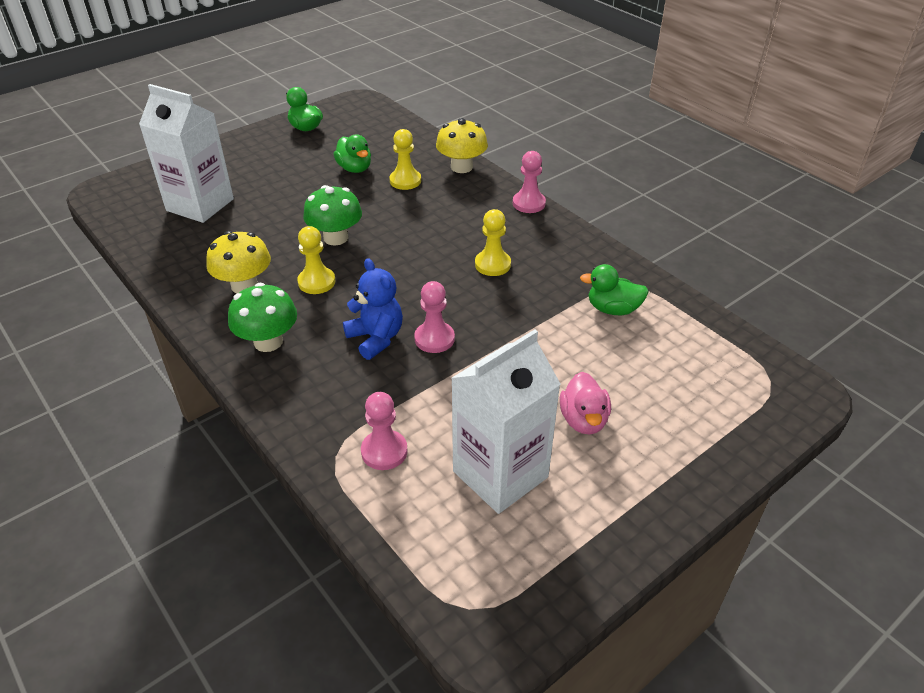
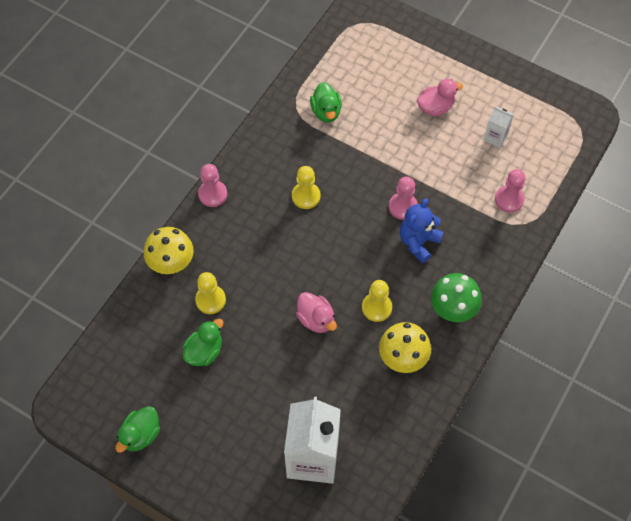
camera: 110 degrees left, 20 degrees up
green mushroom [303,185,362,246] -> pink duck [296,292,337,333]
white carton [451,329,560,514] -> white carton [484,107,514,148], size x0.46

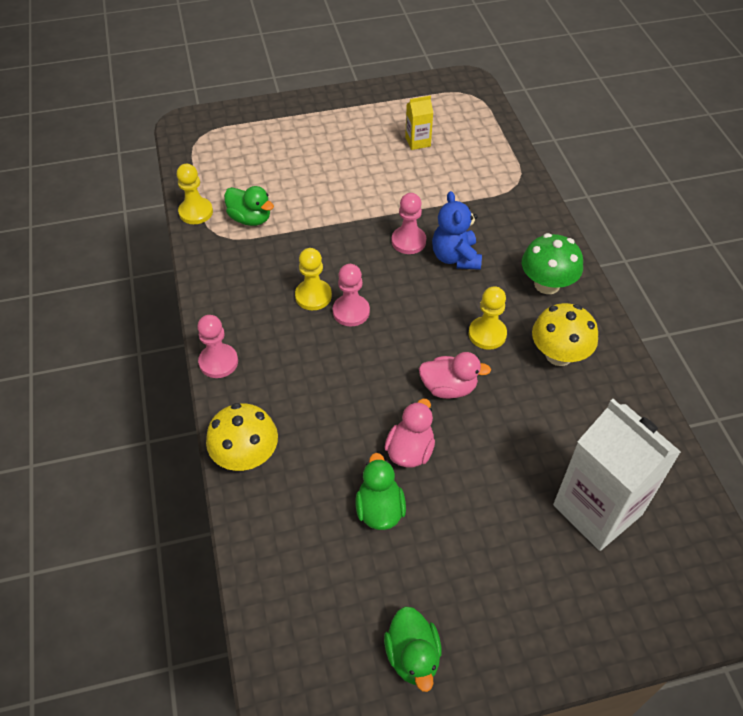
camera: 45 degrees left, 10 degrees down
yellow pawn [195,272,226,314] -> yellow pawn moved to [177,164,213,224]
pink duck [417,79,463,116] -> pink duck moved to [384,399,435,467]
white carton [484,107,514,148] -> yellow carton [405,95,433,150]
pink pawn [495,169,526,212] -> pink pawn moved to [333,264,370,327]

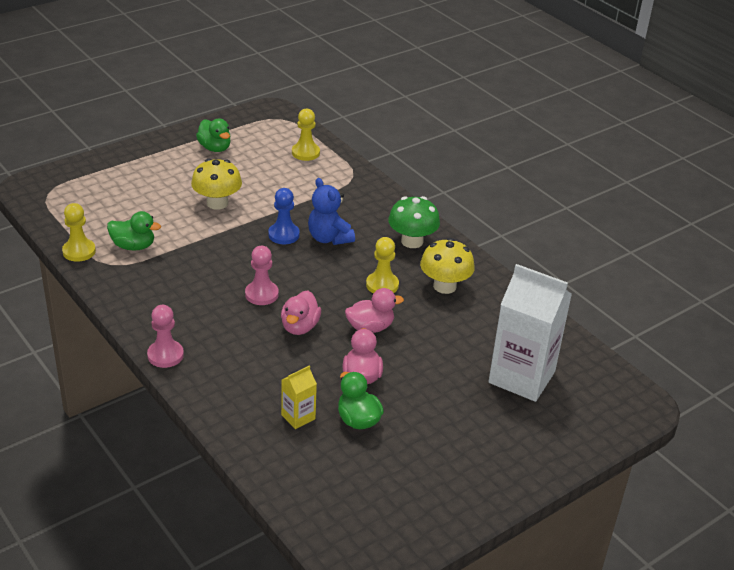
camera: 25 degrees left, 15 degrees down
yellow mushroom [206,403,278,471] -> yellow mushroom moved to [191,159,242,210]
yellow pawn [295,248,332,310] -> yellow pawn moved to [292,109,320,161]
green duck [384,606,442,692] -> green duck moved to [196,119,231,152]
pink pawn [392,193,426,254] -> blue pawn [268,188,300,244]
yellow carton [405,95,433,150] -> yellow carton moved to [281,366,317,429]
none -> pink duck [281,291,321,335]

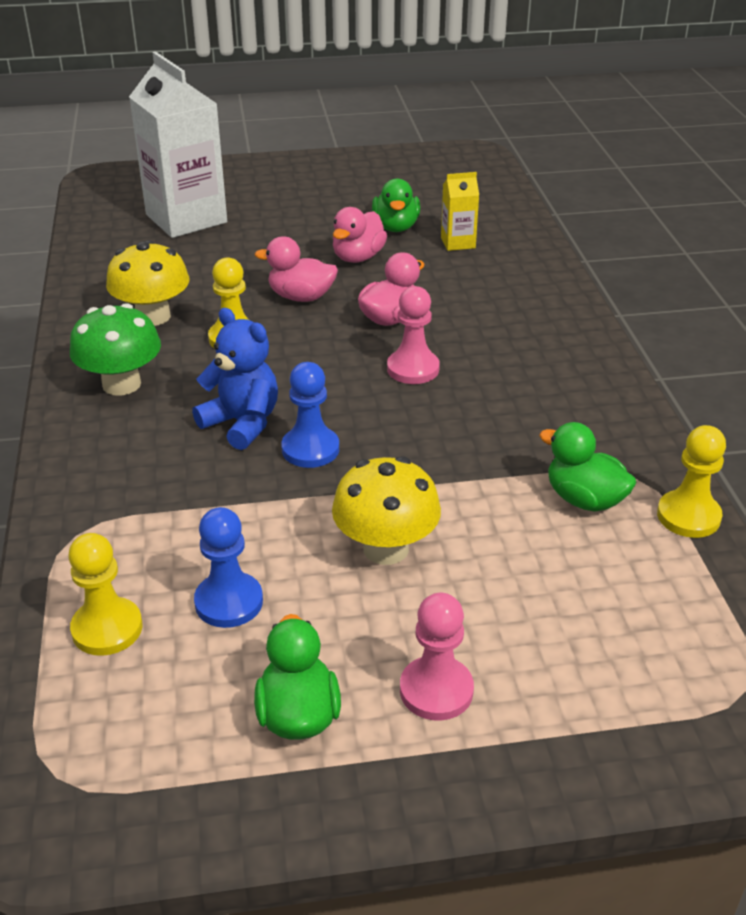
camera: 150 degrees left, 0 degrees up
pink pawn [147,305,184,368] -> pink pawn moved to [400,593,474,721]
blue teddy bear [308,178,355,245] -> blue teddy bear turned 45 degrees counterclockwise [192,308,278,450]
none -> blue pawn [194,507,263,628]

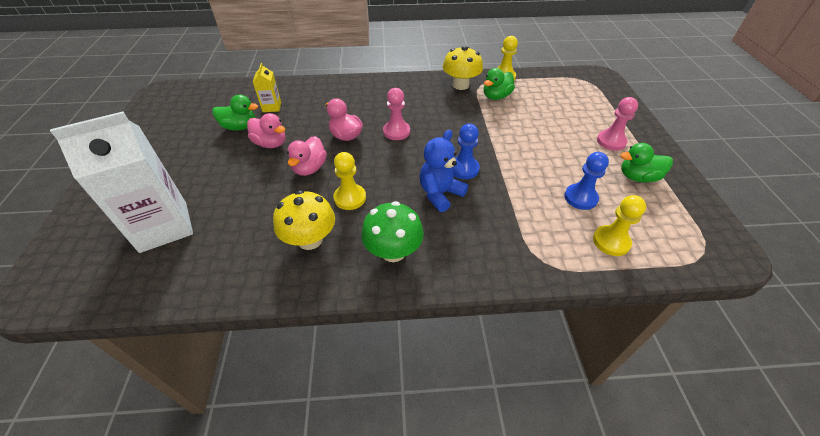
camera: 85 degrees left, 10 degrees up
yellow mushroom [332,456,441,565] -> yellow mushroom moved to [443,46,483,90]

